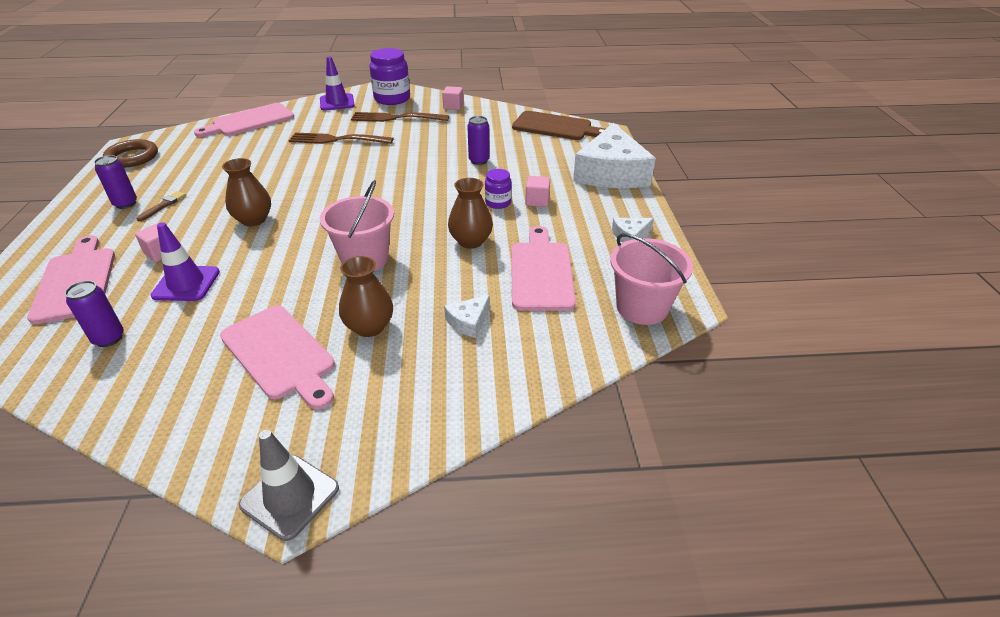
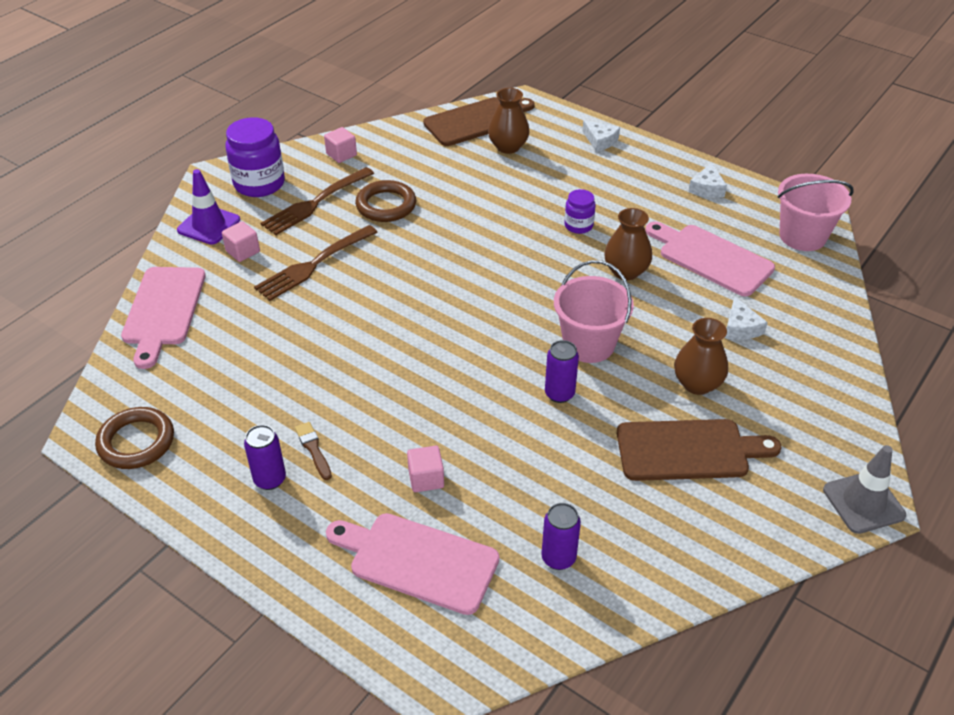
camera: 50 degrees left, 5 degrees up
purple traffic cone [151,222,220,301] -> none
pink cutting board [220,305,335,409] -> brown cutting board [617,419,781,481]
brown vase [222,158,271,226] -> brown vase moved to [488,88,530,154]
purple can [467,116,490,165] -> purple can moved to [545,340,579,403]
pink cube [525,176,550,207] -> pink cube moved to [222,221,260,262]
white cheese [573,123,656,188] -> white cheese [582,120,620,152], size x0.41
none -> brown ring [355,180,416,222]

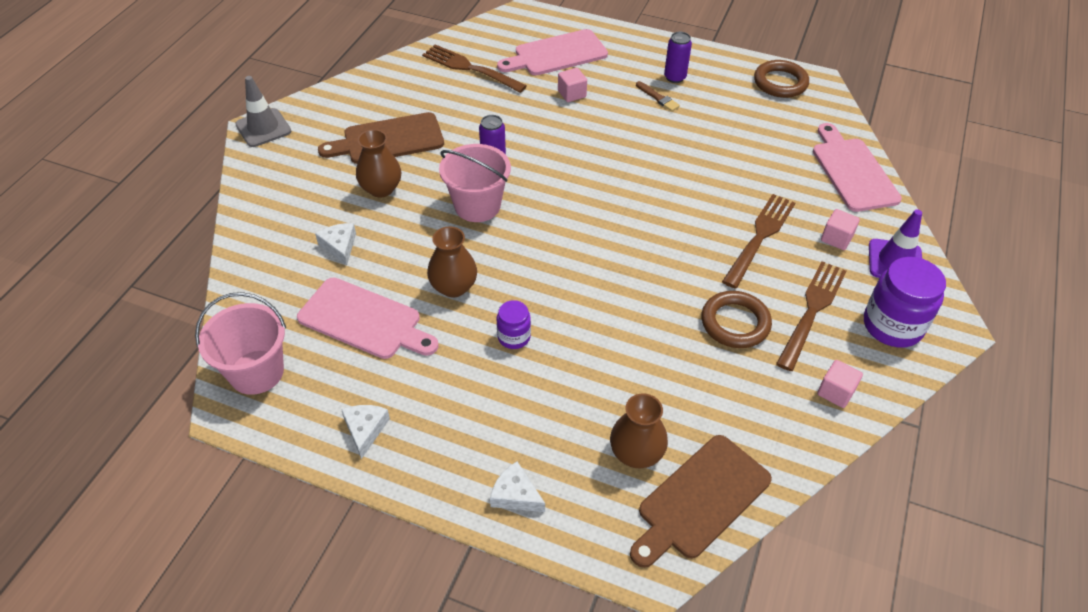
camera: 165 degrees right, 5 degrees up
pink cutting board [326,513,499,615] -> pink cutting board turned 150 degrees clockwise [497,29,608,75]
purple can [541,503,581,570] -> brown fork [422,44,527,93]

